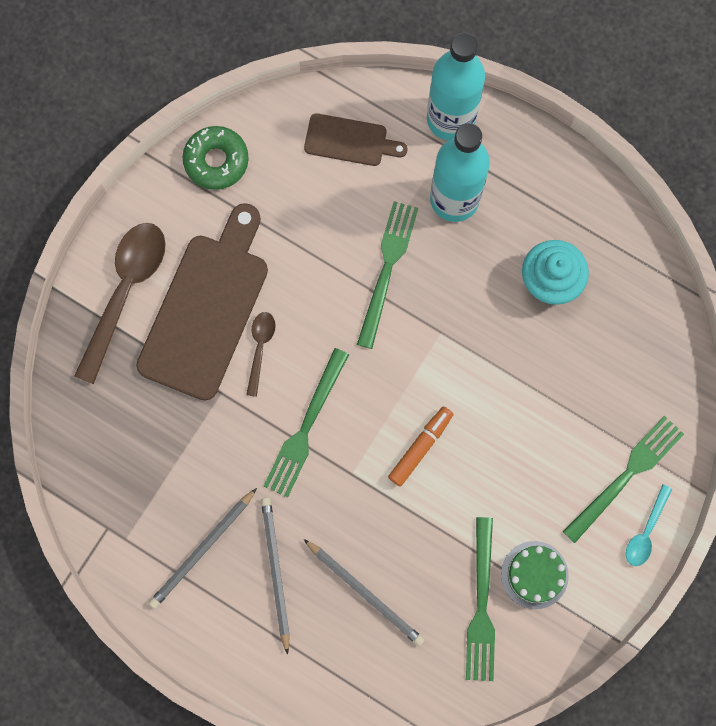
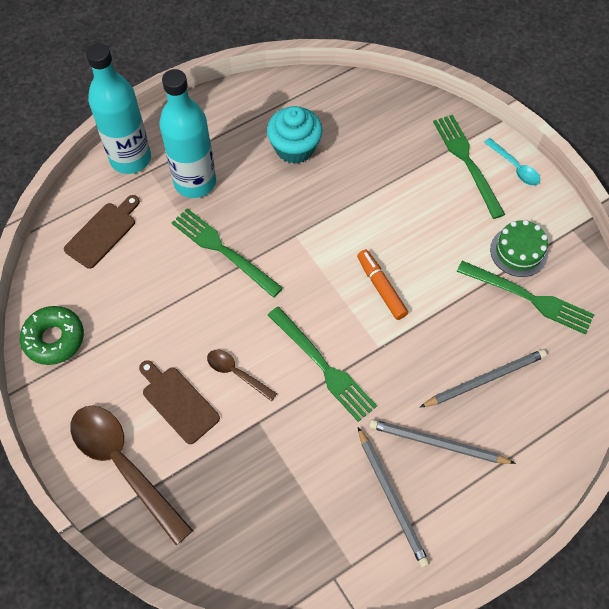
camera: 65 degrees left, 15 degrees down
brown cutting board [136,203,268,400] -> brown cutting board [139,360,220,444], size x0.52

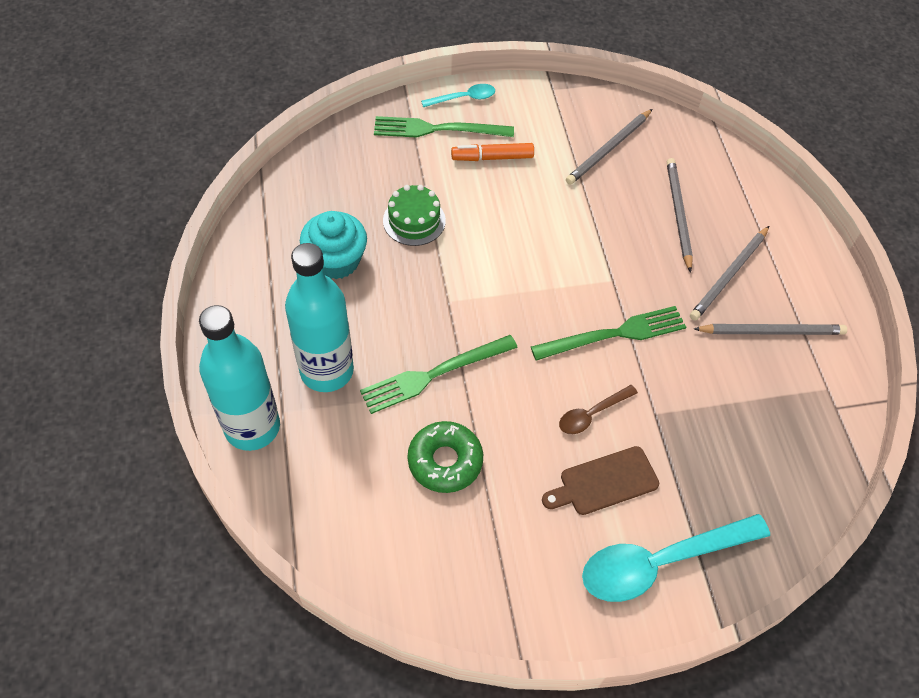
camera: 70 degrees left, 5 degrees down
green donut [20,306,84,365] -> green donut moved to [408,421,483,493]
brown cutting board [64,195,140,269] -> none
brown spoon [70,406,193,545] -> turquoise spoon [582,514,770,602]
orange marker [357,250,408,320] -> orange marker moved to [451,143,534,161]
green fork [457,261,594,335] -> grey pencil [566,109,652,185]
green cake [490,220,548,277] -> green cake moved to [383,185,446,246]

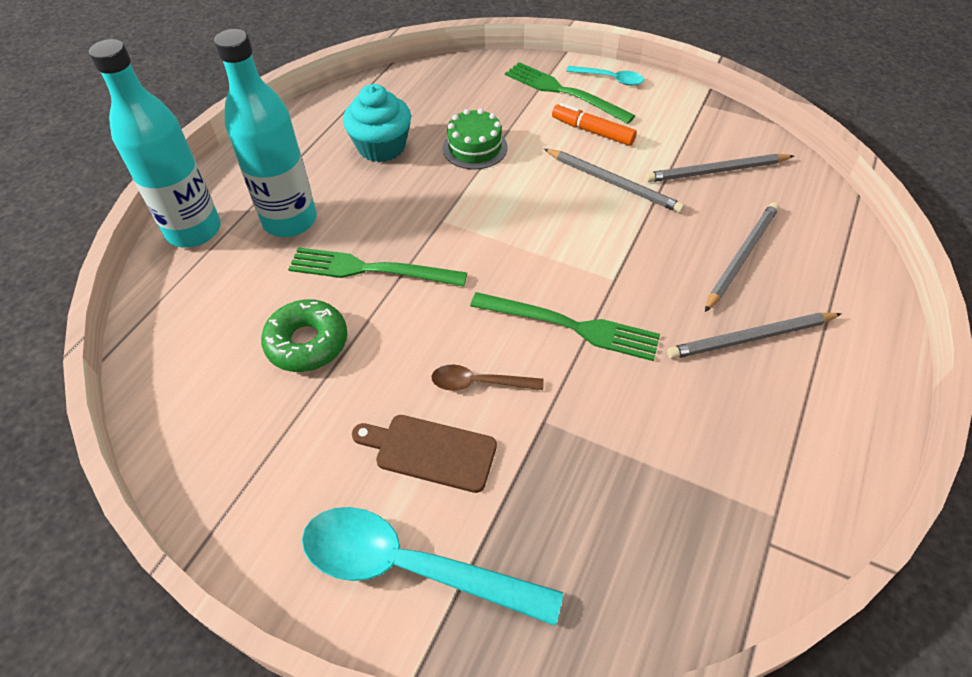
camera: 40 degrees right, 5 degrees down
grey pencil [694,324,847,335] -> grey pencil moved to [544,149,684,213]

